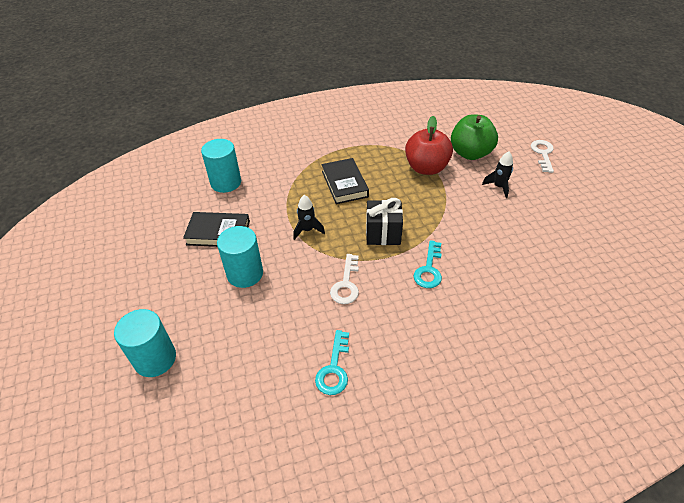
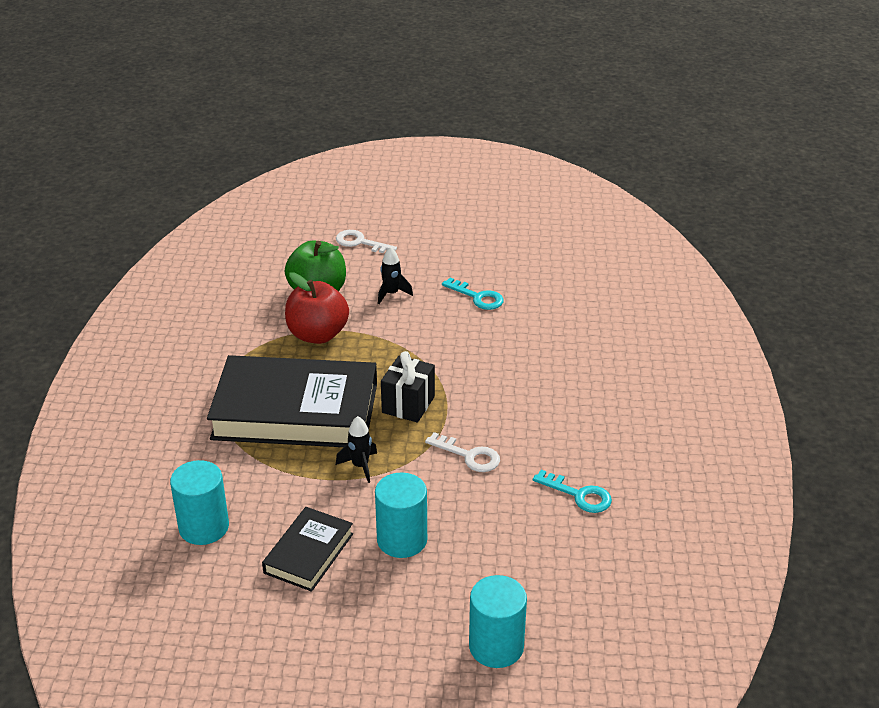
camera: 70 degrees left, 10 degrees down
black book [321,158,369,204] -> black book [207,355,377,447], size x2.03
turquoise key [413,240,442,288] -> turquoise key moved to [442,278,504,310]

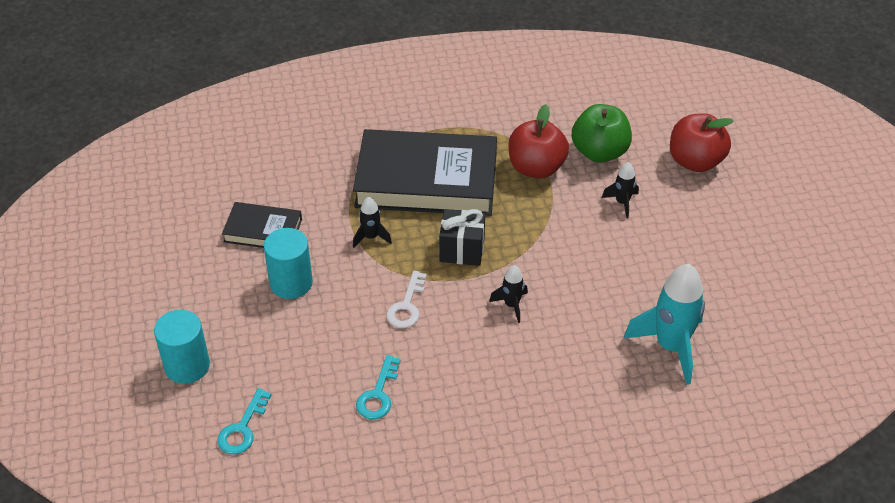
camera: 75 degrees right, 10 degrees up
turquoise cylinder [170,460,229,545] -> none
black book [207,355,377,447] -> black book turned 75 degrees counterclockwise [353,129,497,216]
white key [336,230,397,253] -> red apple [670,113,733,172]
turquoise key [442,278,504,310] -> turquoise key moved to [217,388,272,455]
none -> black rocket [489,265,528,323]
none -> turquoise rocket [624,264,705,385]

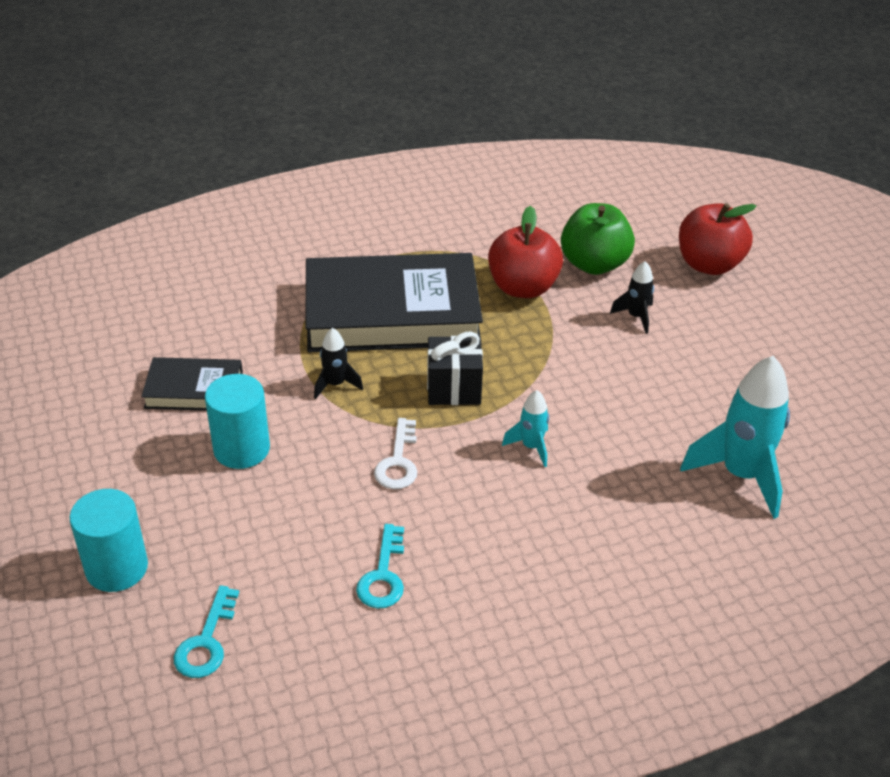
camera: 10 degrees left, 5 degrees down
black rocket [489,265,528,323] -> turquoise rocket [502,390,549,467]

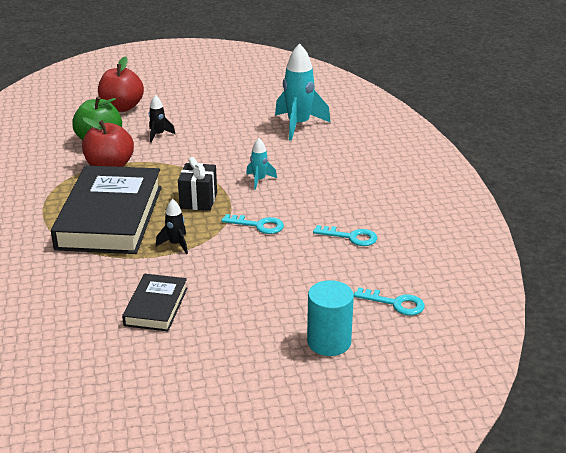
camera: 80 degrees left, 10 degrees down
turquoise cylinder [205,374,270,469] -> none
white key [374,418,417,489] -> turquoise key [221,214,284,234]

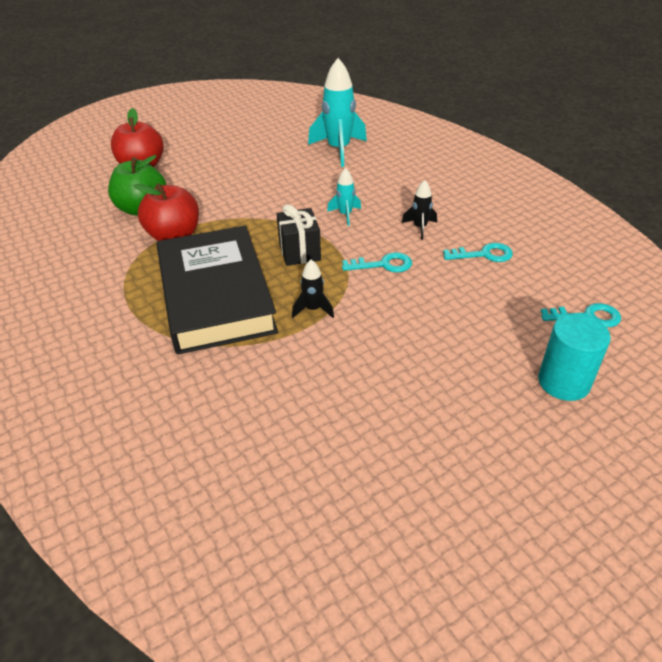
camera: 20 degrees left, 10 degrees up
black book [122,274,187,331] -> none
black rocket [149,95,176,143] -> black rocket moved to [402,180,437,240]

